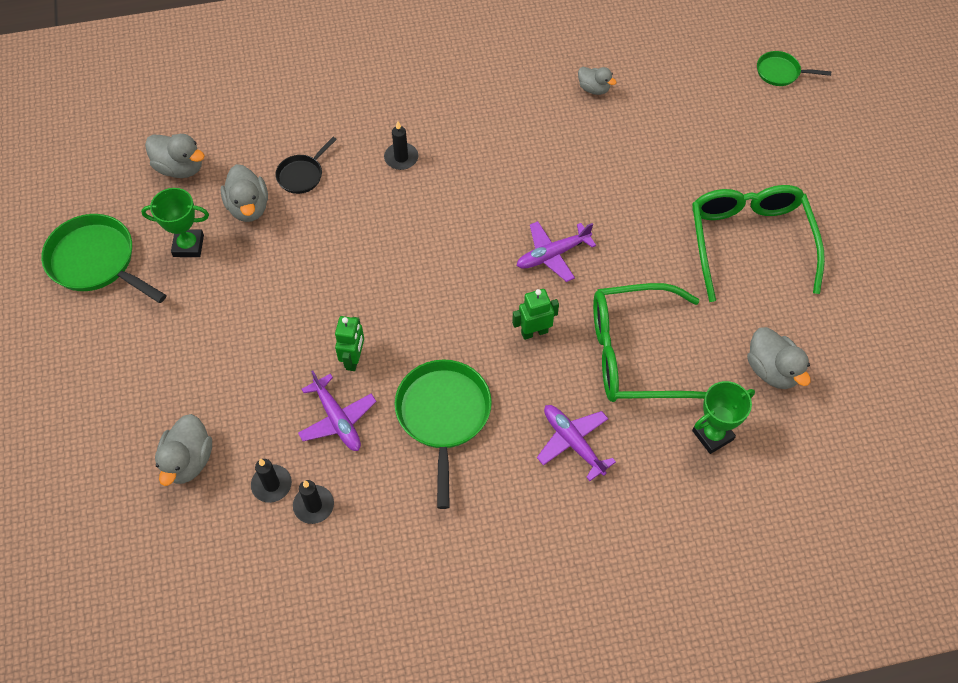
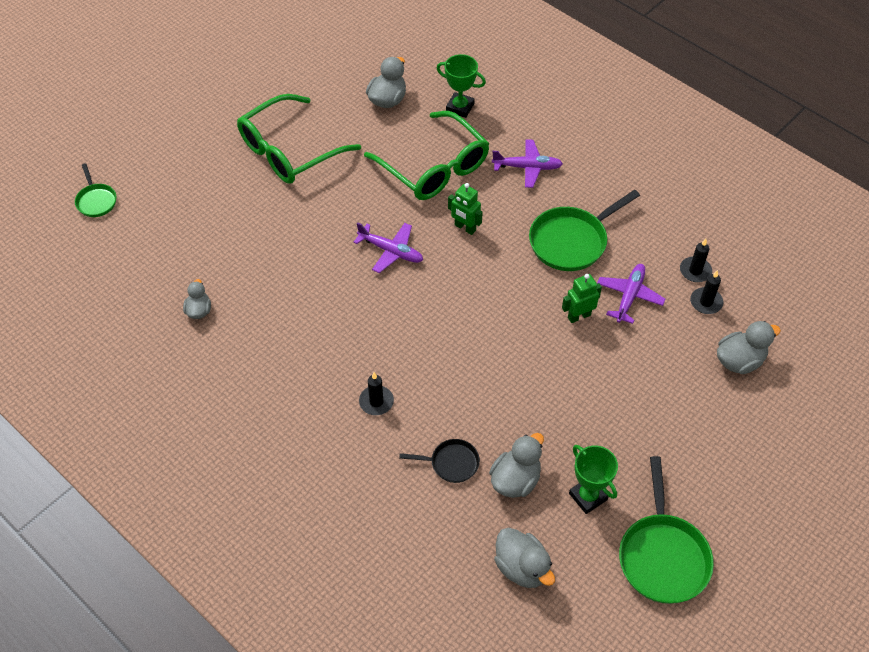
camera: 125 degrees left, 5 degrees down
grey duck [145,134,205,178] -> grey duck turned 150 degrees clockwise [494,528,555,588]
purple plane [537,405,616,481] -> purple plane turned 105 degrees counterclockwise [492,139,563,188]

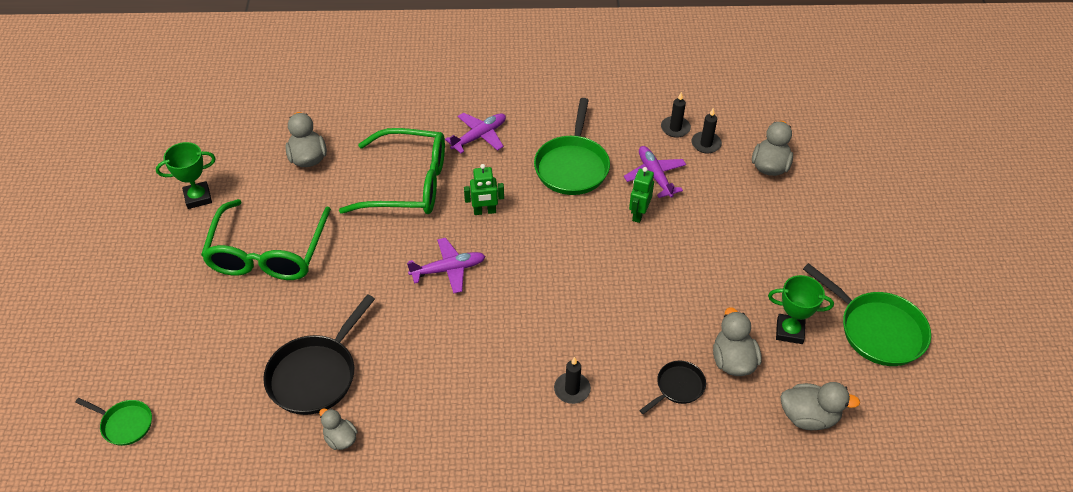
camera: 45 degrees left, 5 degrees down
green trophy [437,54,486,118] -> green trophy moved to [156,142,216,209]
none -> black pan [263,294,375,415]

